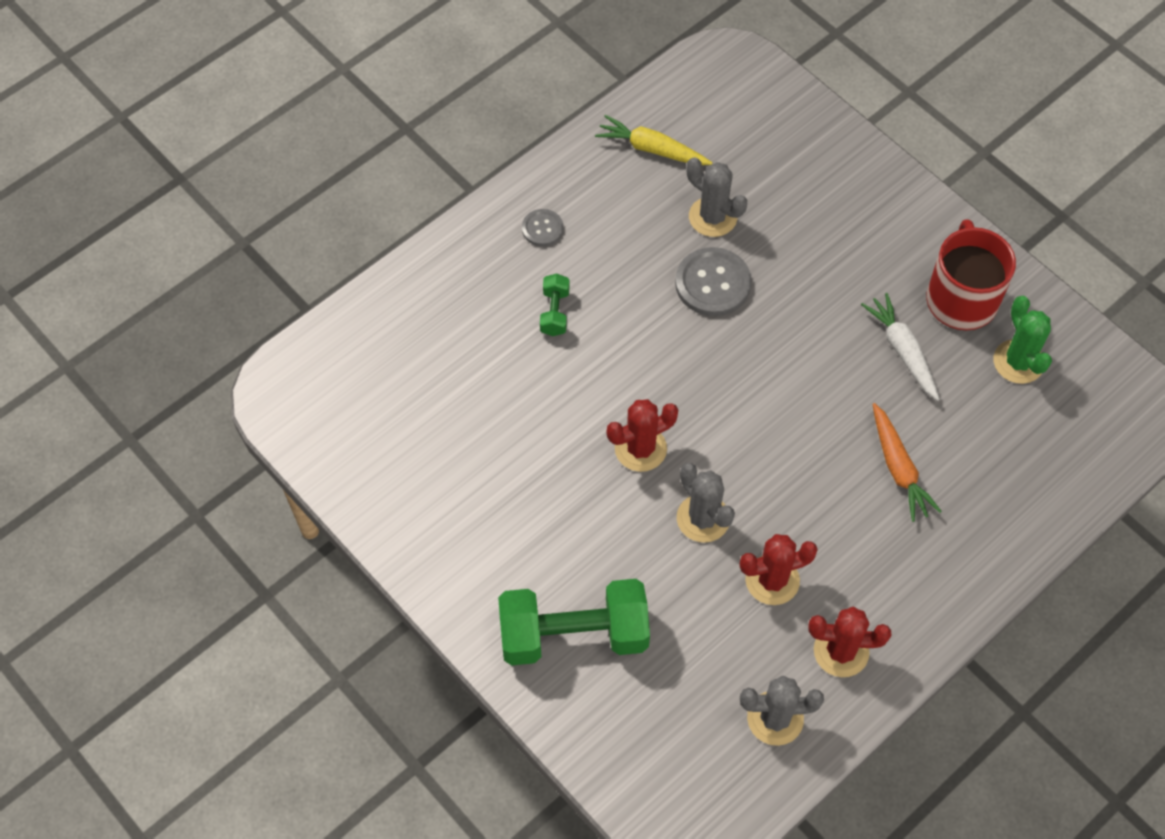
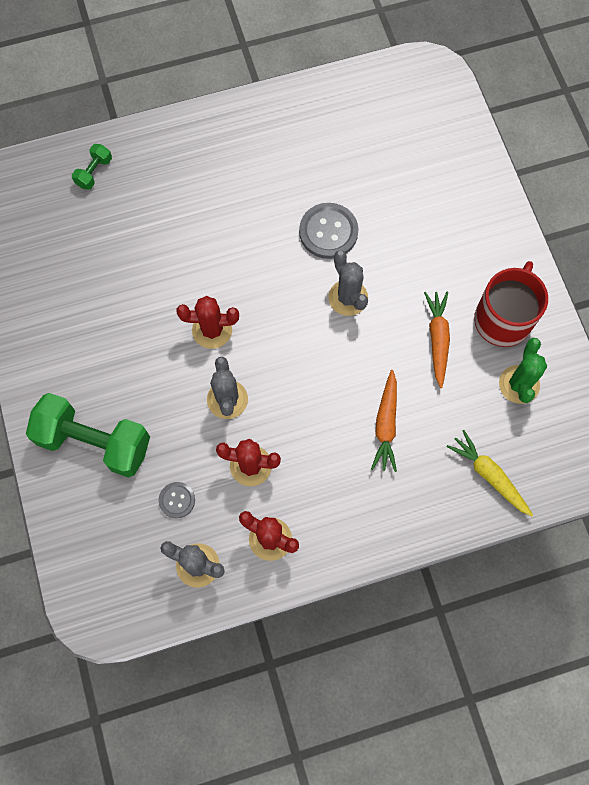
camera: 25 degrees right, 10 degrees up
grey button [522,209,564,246] -> grey button moved to [159,482,195,519]
green dumbbell [540,274,569,336] -> green dumbbell moved to [72,144,112,190]
yellow carrot [595,115,713,165] -> yellow carrot moved to [447,430,533,517]
grey cactus [687,157,747,237] -> grey cactus moved to [328,250,368,316]
white carrot [861,293,940,401] -> orange carrot [424,292,450,388]

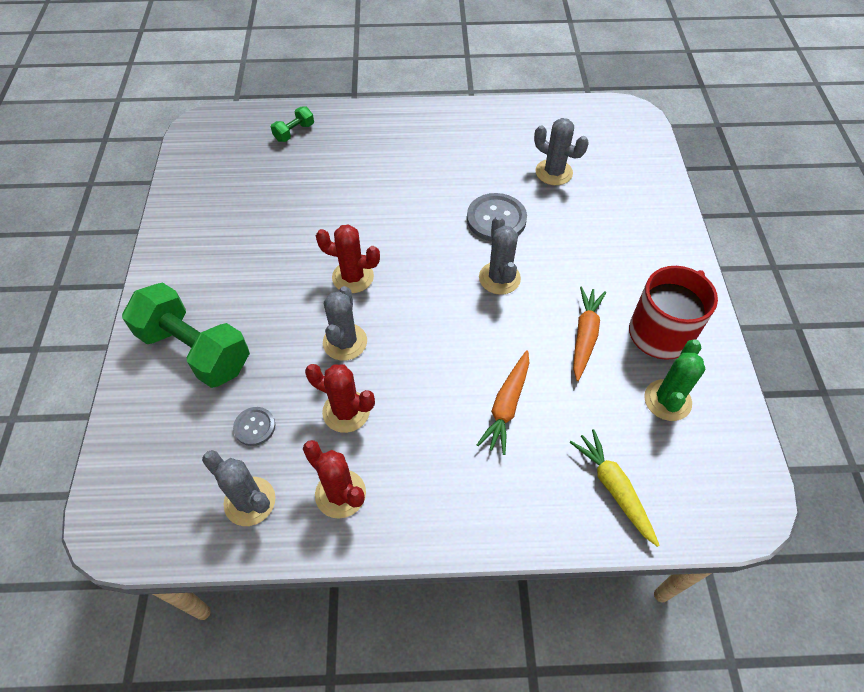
camera: 15 degrees right, 15 degrees down
none -> grey cactus [534,118,589,185]

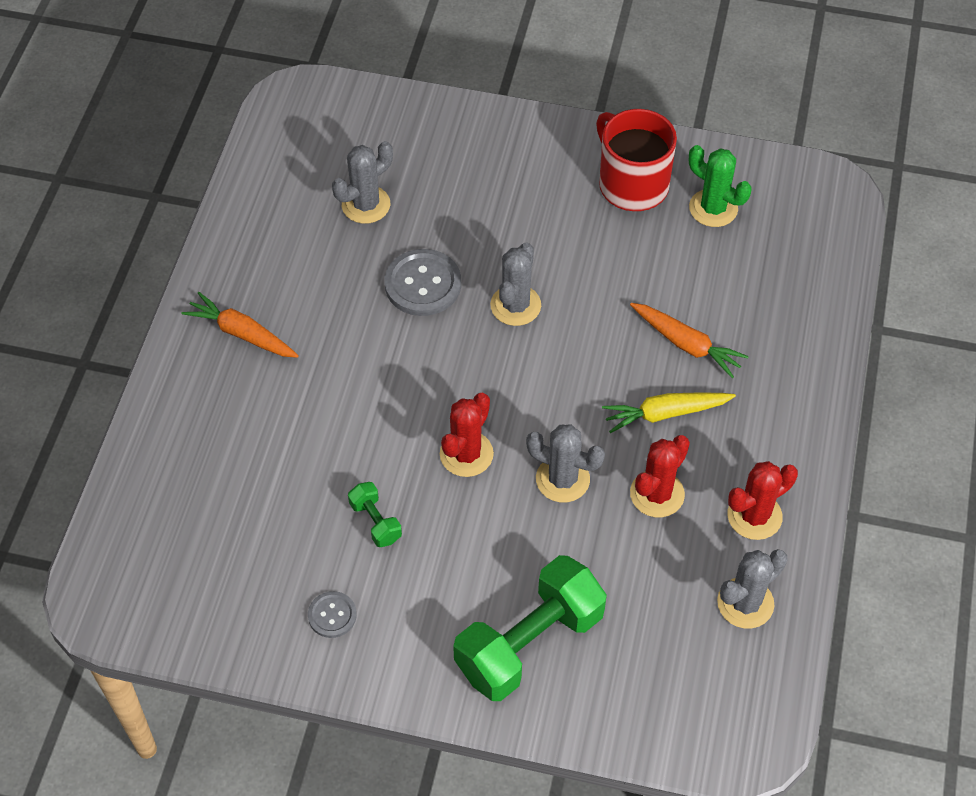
camera: 75 degrees left, 0 degrees up
grey button [233,407,275,446] -> grey button moved to [308,591,357,638]
green dumbbell [271,106,314,142] -> green dumbbell moved to [348,482,402,547]
grey cactus [479,216,521,295] -> grey cactus turned 75 degrees counterclockwise [490,242,541,326]
yellow carrot [569,429,660,547] -> yellow carrot moved to [602,393,736,433]
orange carrot [573,287,606,381] -> orange carrot moved to [182,292,299,358]

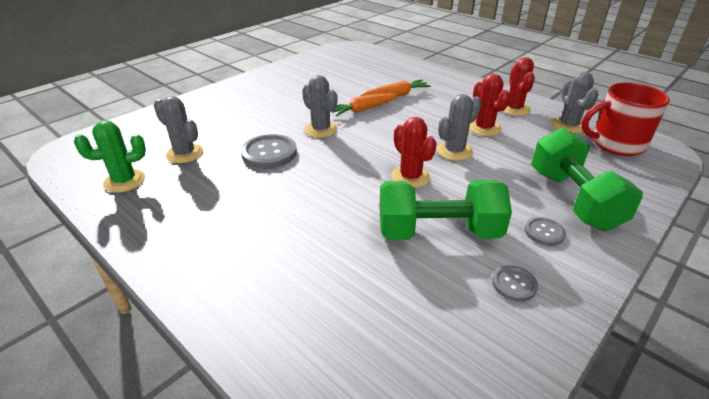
camera: 60 degrees left, 20 degrees down
orange carrot [182,292,299,358] -> orange carrot moved to [332,93,399,116]
grey cactus [332,141,393,224] -> grey cactus turned 45 degrees counterclockwise [154,96,203,163]
green dumbbell [348,482,402,547] -> green dumbbell [379,180,512,240], size x2.26
red mug [596,109,677,211] -> red mug moved to [581,83,670,156]
yellow carrot [602,393,736,433] -> none
green cactus [689,145,752,227] -> green cactus moved to [74,120,146,193]
none -> grey button [525,217,566,246]

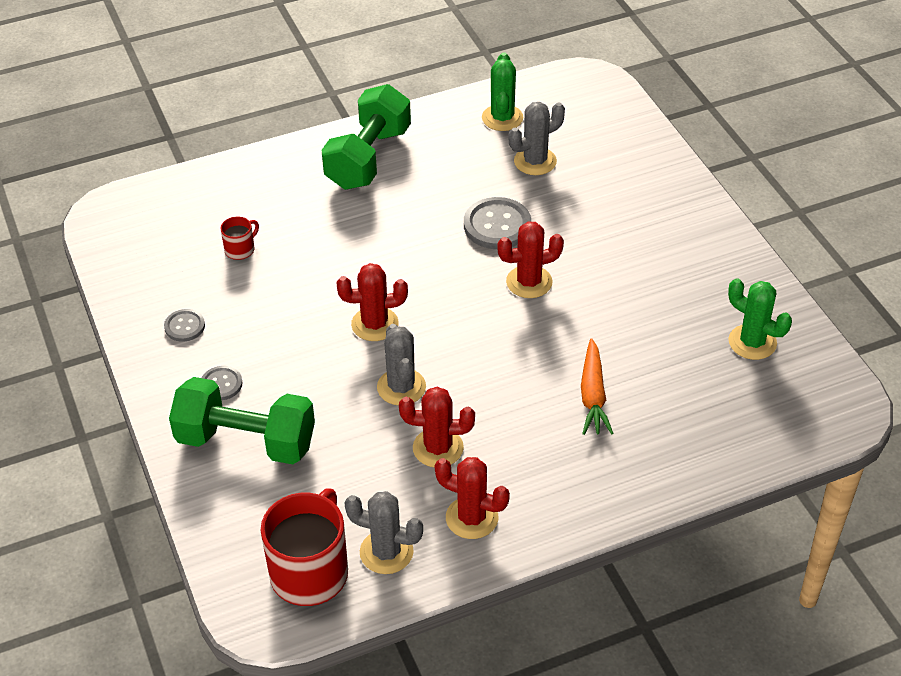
camera: 115 degrees right, 10 degrees up
grey cactus [302,75,338,138] -> red cactus [497,221,564,298]
orange carrot [332,93,399,116] -> none
green dumbbell [379,180,512,240] -> green dumbbell moved to [321,84,411,190]
none -> red mug [221,217,259,260]
none -> green cactus [728,278,792,360]

